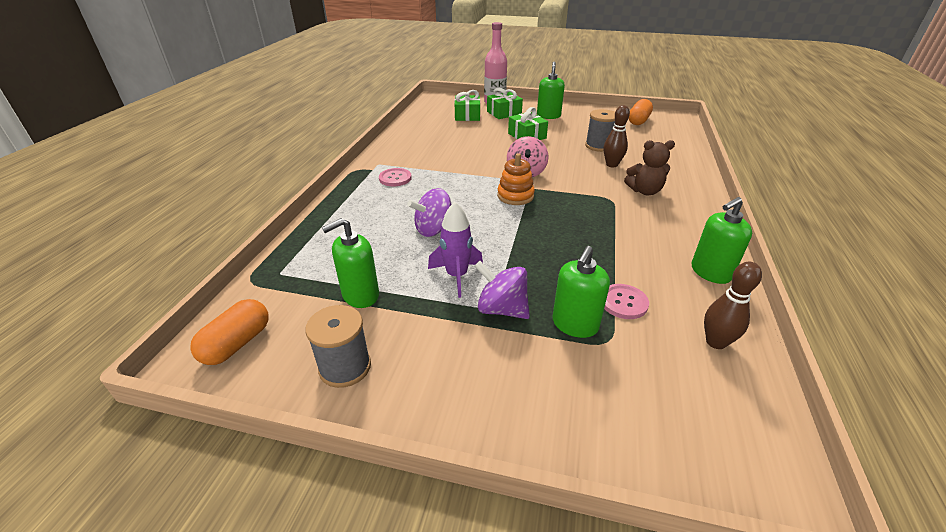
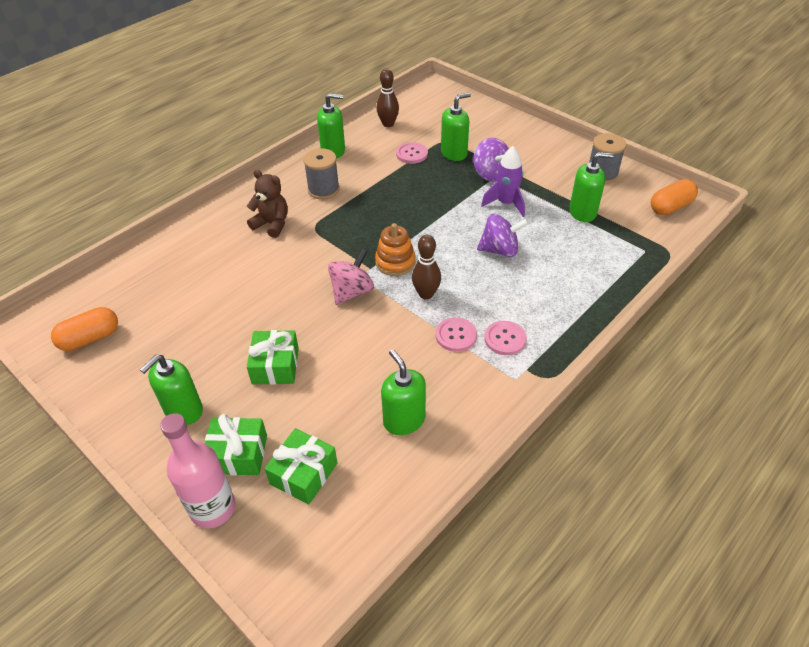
camera: 150 degrees left, 10 degrees up
grey spool [585,109,615,152] -> grey spool moved to [303,148,340,200]
brown bowling pin [604,105,630,167] -> brown bowling pin moved to [412,235,441,299]
none -> green soap dispenser [381,349,426,435]
none -> pink button [435,317,477,352]

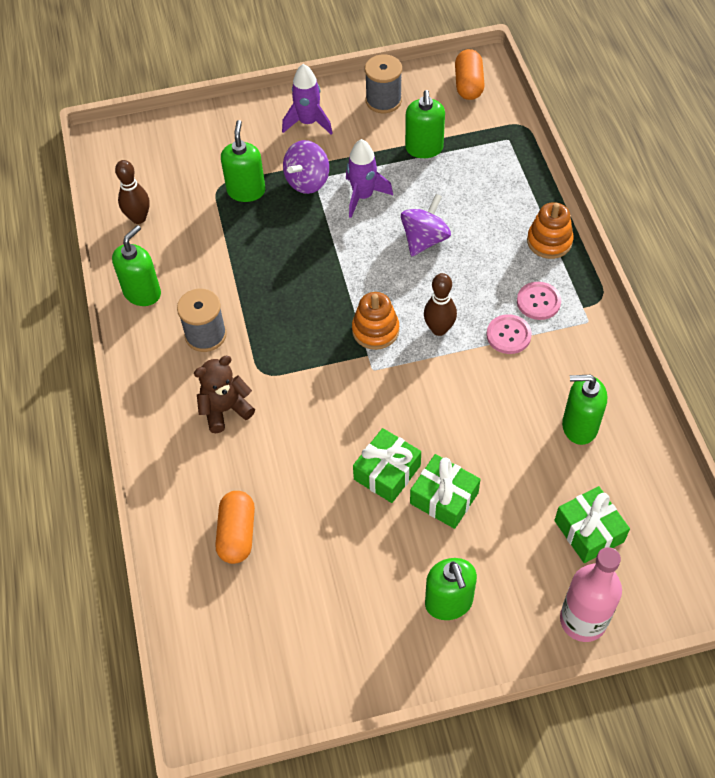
camera: 55 degrees left, 10 degrees up
orange capsule [51,307,118,351] -> orange capsule moved to [215,491,255,564]
green gift [205,414,267,475] -> green gift moved to [353,428,421,503]
pink spinning top [328,249,374,305] -> none
pink button [396,142,428,164] -> none
purple spinning top [473,138,509,182] -> purple spinning top turned 120 degrees clockwise [283,140,329,194]
green soap dispenser [569,152,614,222] -> green soap dispenser turned 150 degrees clockwise [405,90,445,158]
none -> purple rocket [282,64,333,135]
none -> orange stacking toy [527,202,574,259]

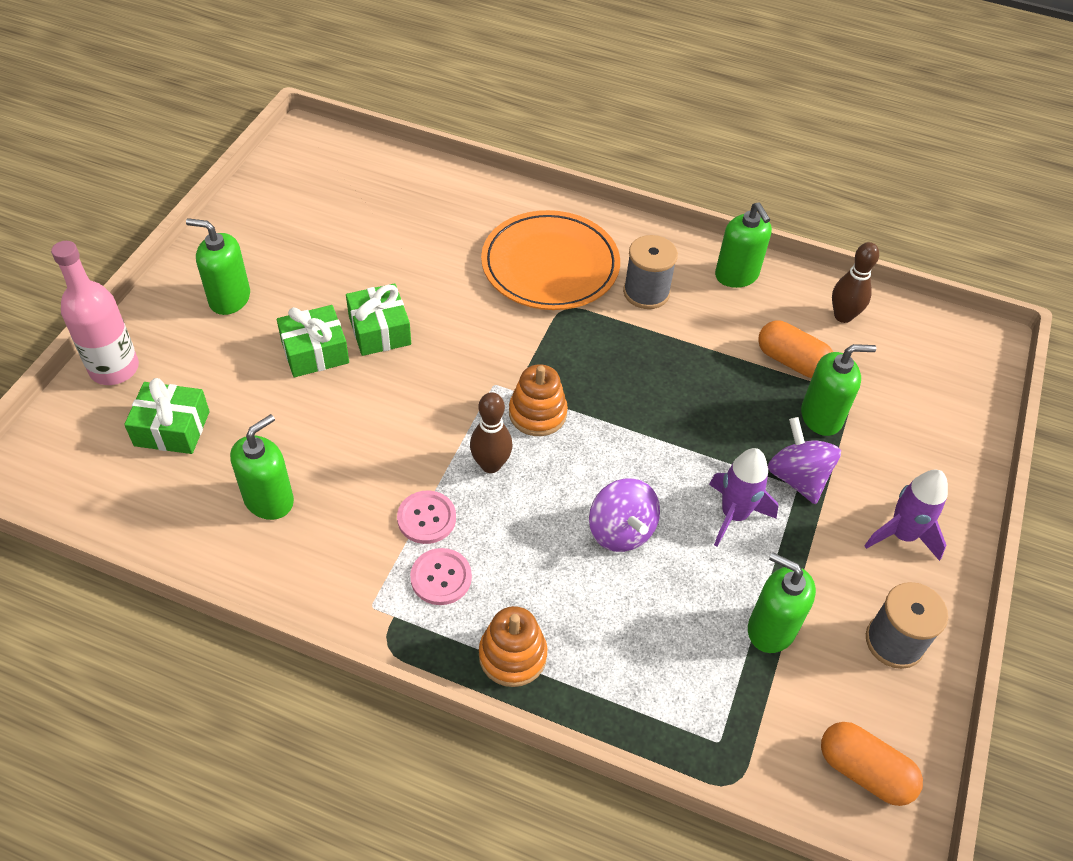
camera: 120 degrees right, 5 degrees down
brown teddy bear [194,356,255,433] -> orange plate [481,210,620,310]
orange capsule [215,491,255,564] -> orange capsule moved to [758,321,833,378]
green soap dispenser [221,120,265,202] -> green soap dispenser turned 45 degrees counterclockwise [801,344,876,436]

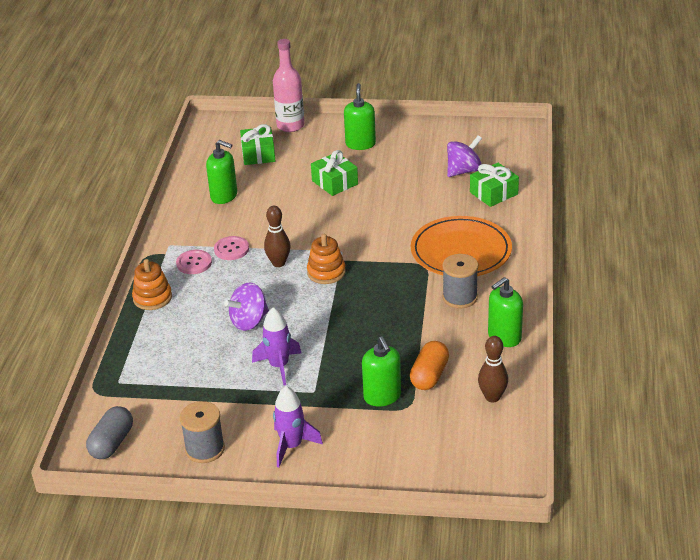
camera: 80 degrees right, 15 degrees down
green gift [346,283,411,356] -> green gift moved to [470,163,519,207]
green soap dispenser [748,552,816,653] -> none
purple spinning top [768,417,841,504] -> purple spinning top moved to [447,135,482,177]
orange capsule [821,722,923,806] -> grey capsule [86,406,133,459]

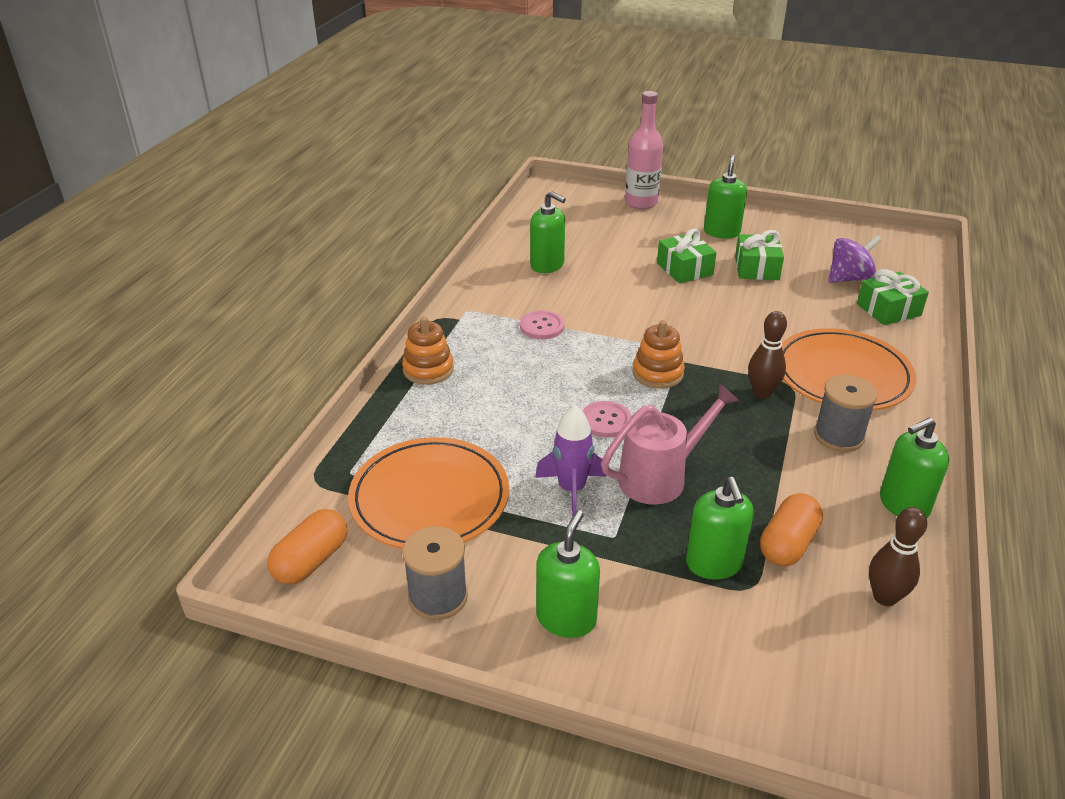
camera: 10 degrees right, 0 degrees up
grey capsule [86,406,133,459] -> orange capsule [267,509,347,585]
pink button [176,250,212,274] -> pink button moved to [582,401,632,438]
purple spinning top [224,283,269,331] -> none
green gift [240,124,275,165] -> green gift moved to [735,230,784,280]
brown bowling pin [264,206,290,267] -> brown bowling pin moved to [748,311,787,398]
purple rocket [273,386,323,467] -> green soap dispenser [536,510,600,638]
none -> orange plate [348,437,509,549]
none -> pink watering can [601,384,739,505]

